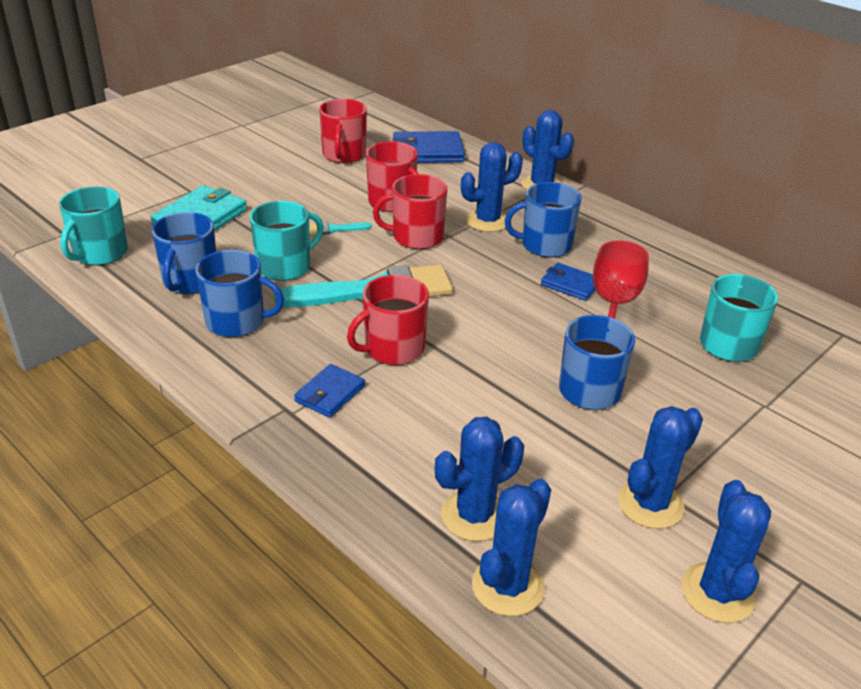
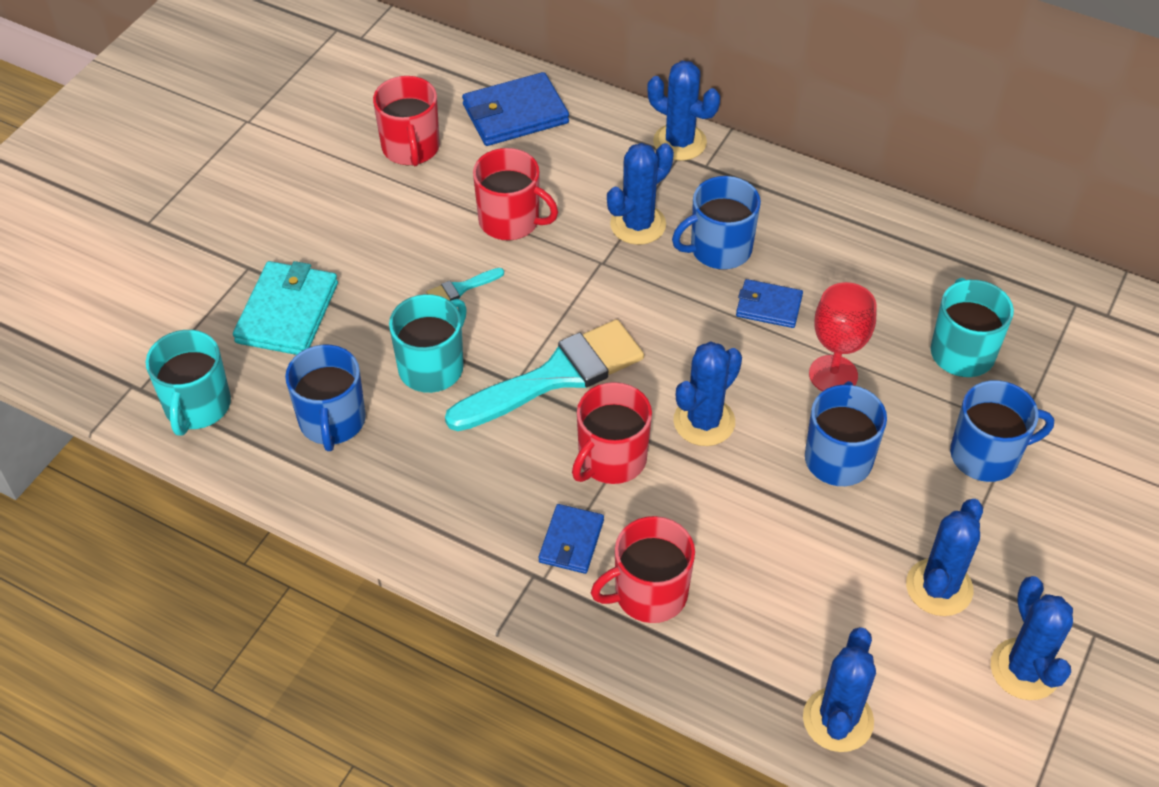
camera: 15 degrees left, 15 degrees up
blue mug [196,250,284,337] -> blue mug moved to [950,380,1054,482]
red mug [373,174,447,249] -> red mug moved to [591,516,695,623]
blue cactus [435,417,524,541] -> blue cactus moved to [673,341,742,446]

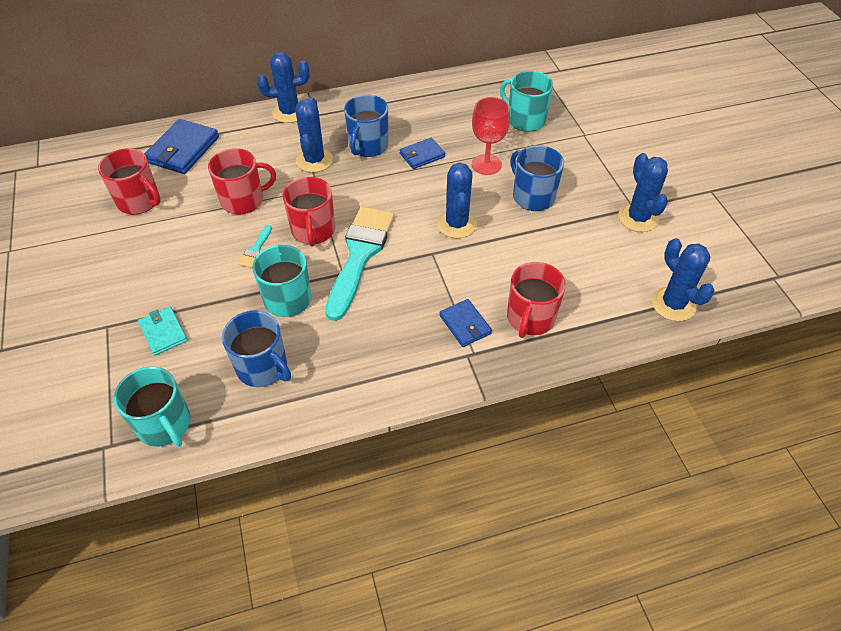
camera: 45 degrees left, 0 degrees up
turquoise wallet [233,261,338,355] -> turquoise wallet [138,306,188,355], size x0.60
red mug [572,382,652,484] -> red mug moved to [282,177,335,247]
blue mug [950,380,1054,482] -> none
blue cactus [991,576,1073,700] -> none

